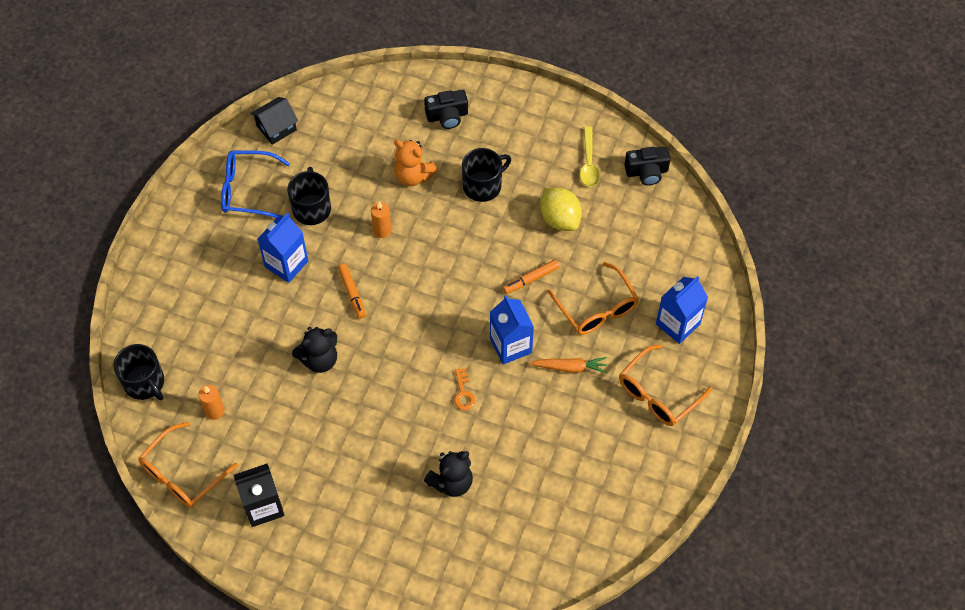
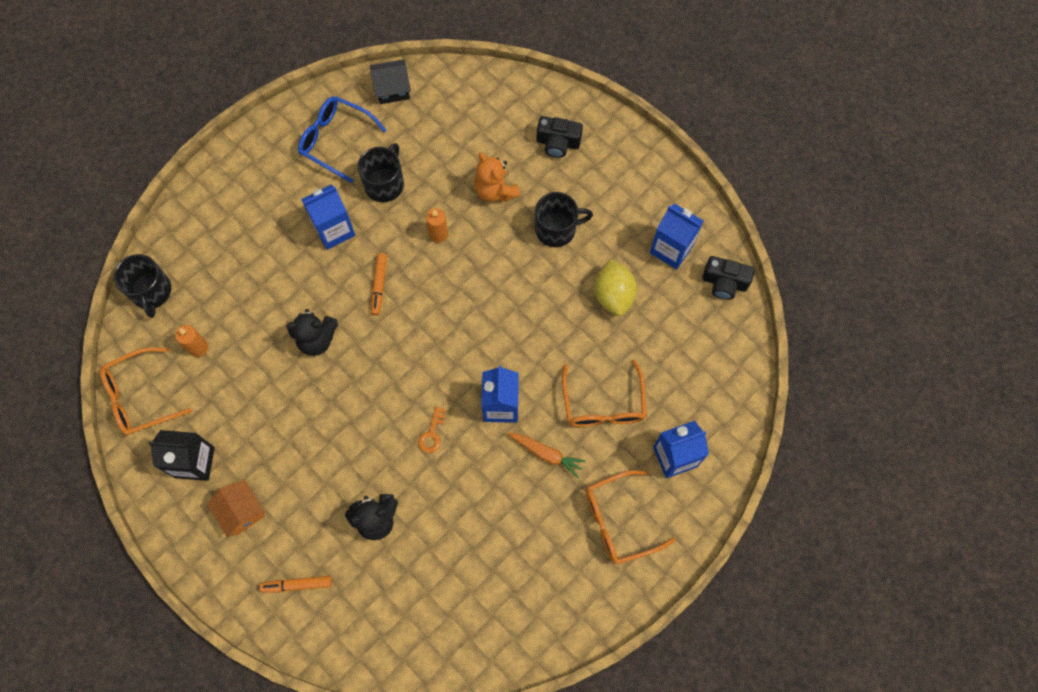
camera: 25 degrees right, 10 degrees up
orange marker [503,260,559,294] -> orange marker moved to [260,576,332,593]
yellow spoon [580,126,600,187] -> blue carton [650,203,703,269]
none -> orange house [207,480,265,538]

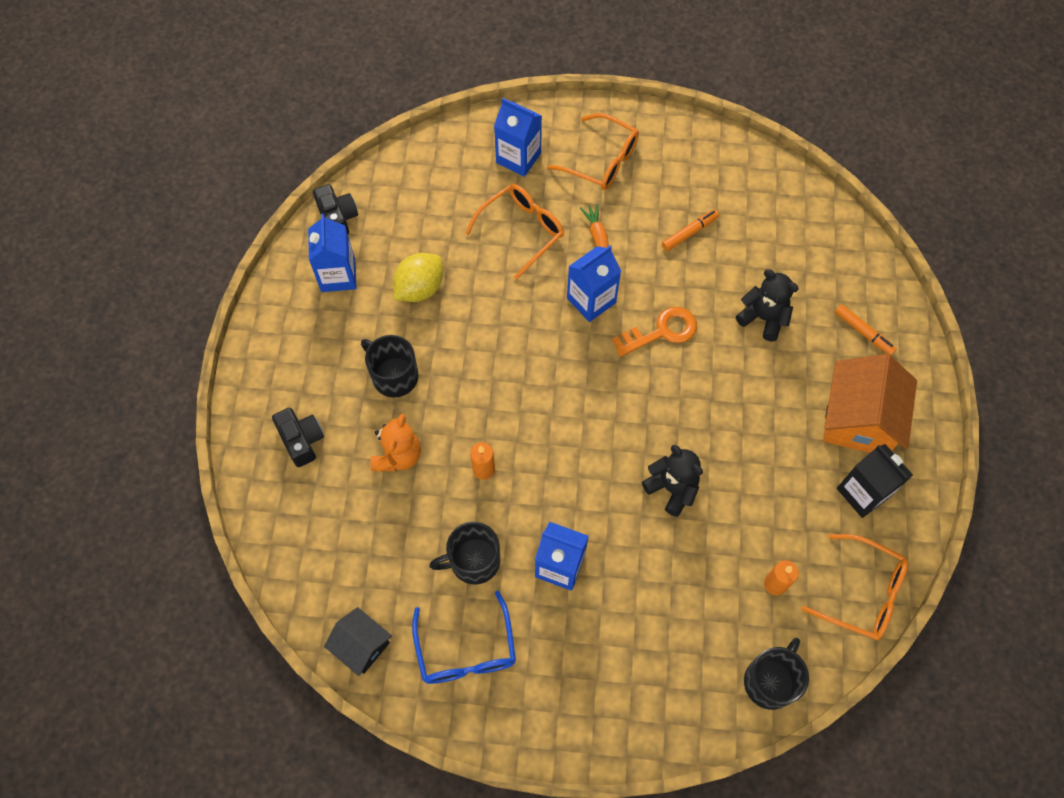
camera: 130 degrees left, 5 degrees down
orange house [207,480,265,538] -> orange house [823,354,917,453], size x1.76
orange marker [371,253,387,315] -> orange marker moved to [662,209,719,251]
orange key [418,406,446,453] -> orange key [612,307,697,357], size x1.74

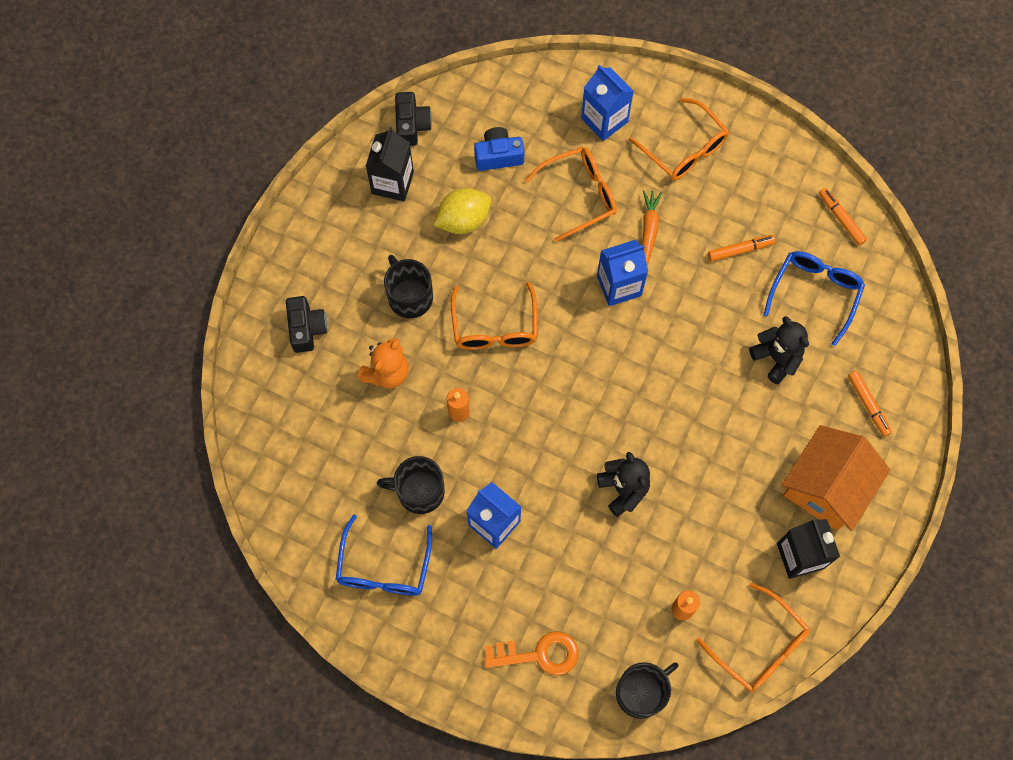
camera: 20 degrees right, 5 degrees up
blue carton [308,214,356,292] -> black carton [366,127,414,201]
black house [324,607,392,676] -> none
orange key [612,307,697,357] -> orange key moved to [484,631,579,676]
none -> orange glasses [451,282,537,350]
none -> blue camera [474,127,524,171]
none -> blue glasses [764,251,865,346]
none -> orange marker [819,188,867,246]

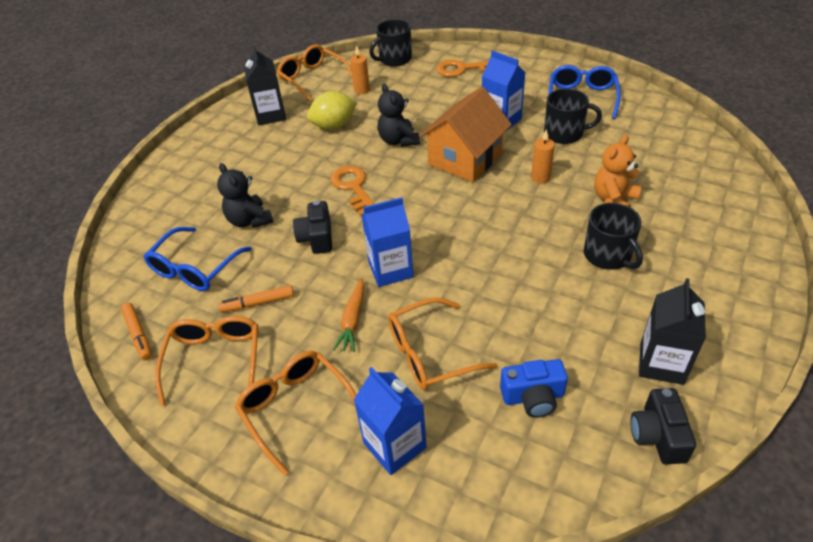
camera: 175 degrees left, 25 degrees down
black camera [286,296,327,353] -> black camera moved to [293,200,332,254]
yellow lemon [433,188,491,234] -> yellow lemon moved to [307,91,357,130]
orange glasses [451,282,537,350] -> orange glasses moved to [155,316,258,406]
orange house [782,425,890,531] -> orange house moved to [419,87,512,182]
orange marker [848,371,892,437] -> none
none -> orange key [330,166,374,217]

